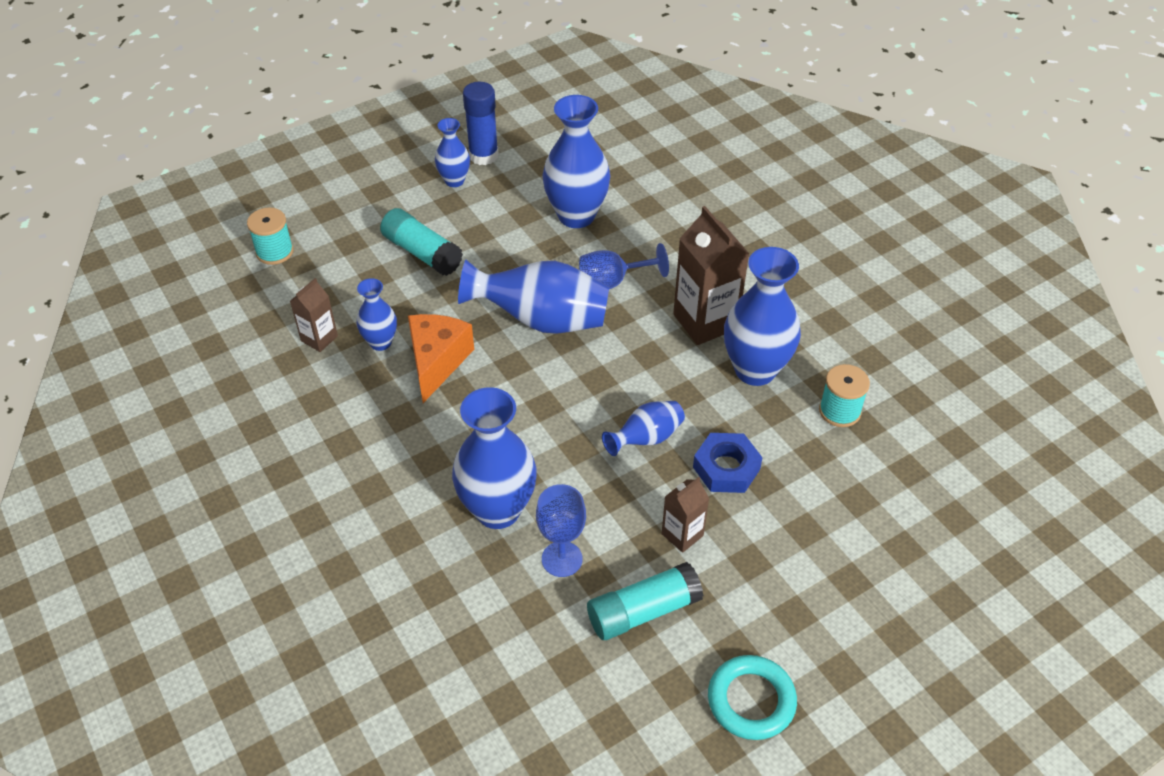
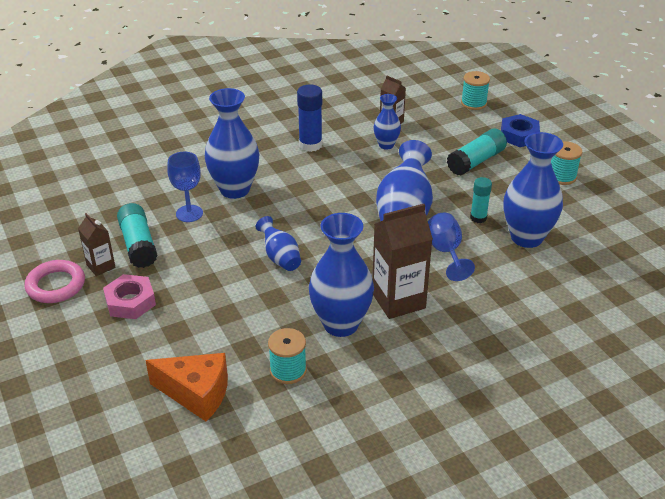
camera: 95 degrees right, 10 degrees down
orange cheese [408,314,474,403] -> orange cheese moved to [145,353,228,421]
blue vase [435,118,470,187] -> turquoise spool [551,141,582,185]
blue glue stick [463,82,499,165] -> blue glue stick moved to [297,84,322,152]
brown carton [662,477,709,553] -> brown carton moved to [78,213,116,276]
blue nut [693,433,763,493] -> blue nut moved to [501,114,540,147]
turquoise ring [708,655,797,740] -> pink ring [25,260,85,303]
none -> pink nut [103,274,156,319]
none -> turquoise glue stick [470,177,492,223]

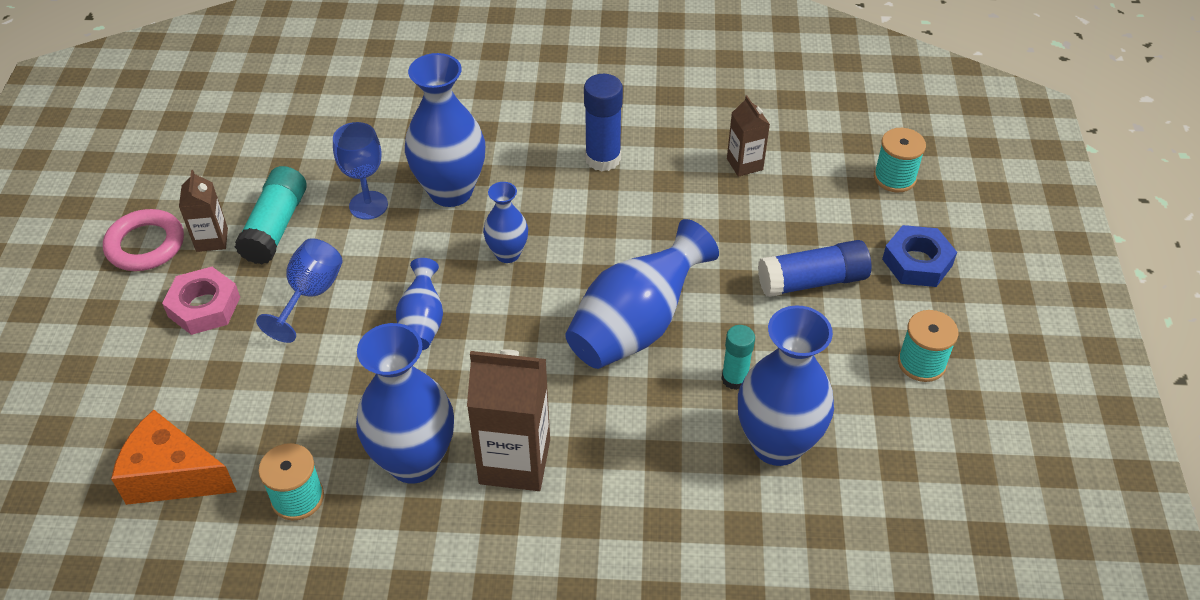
camera: 30 degrees right, 10 degrees up
orange cheese [145,353,228,421] -> orange cheese turned 150 degrees clockwise [111,410,237,505]
blue vase [374,94,401,150] -> blue vase moved to [483,182,528,263]
blue goblet [428,212,475,281] -> blue goblet moved to [256,238,342,343]
turquoise glue stick [447,128,507,176] -> blue glue stick [758,240,872,297]

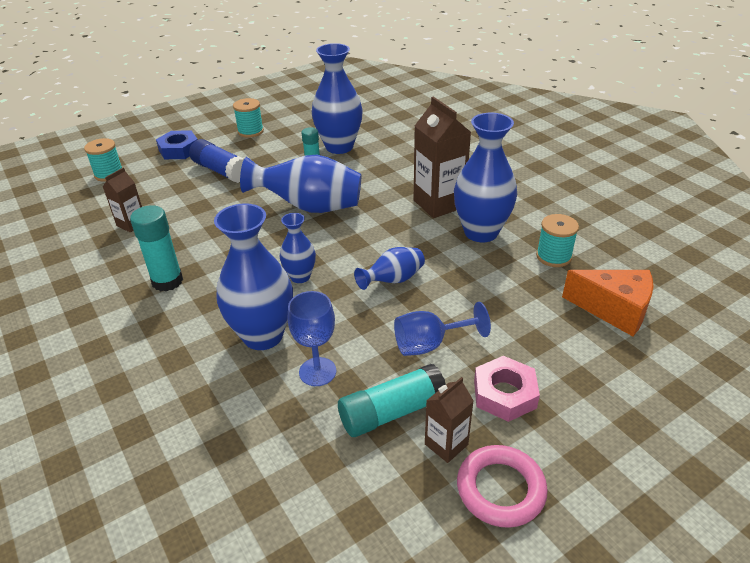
camera: 125 degrees left, 10 degrees down
orange cheese [111,410,237,505] -> orange cheese turned 45 degrees counterclockwise [562,270,654,336]
blue glue stick [584,74,623,171] -> turquoise glue stick [130,205,183,291]

